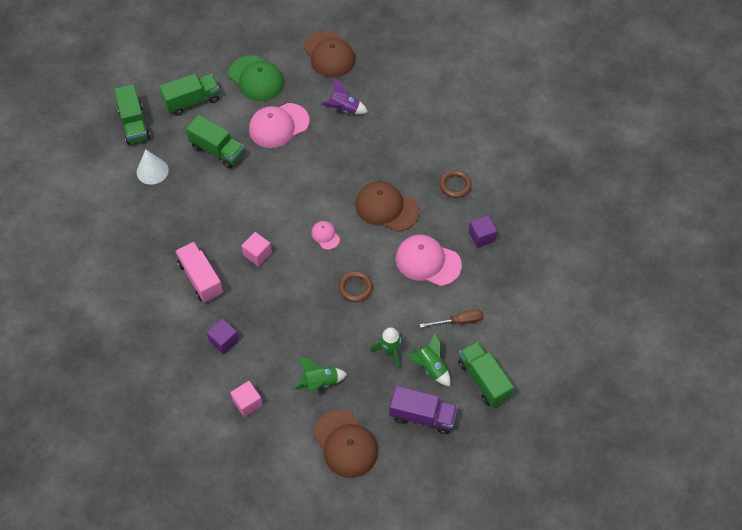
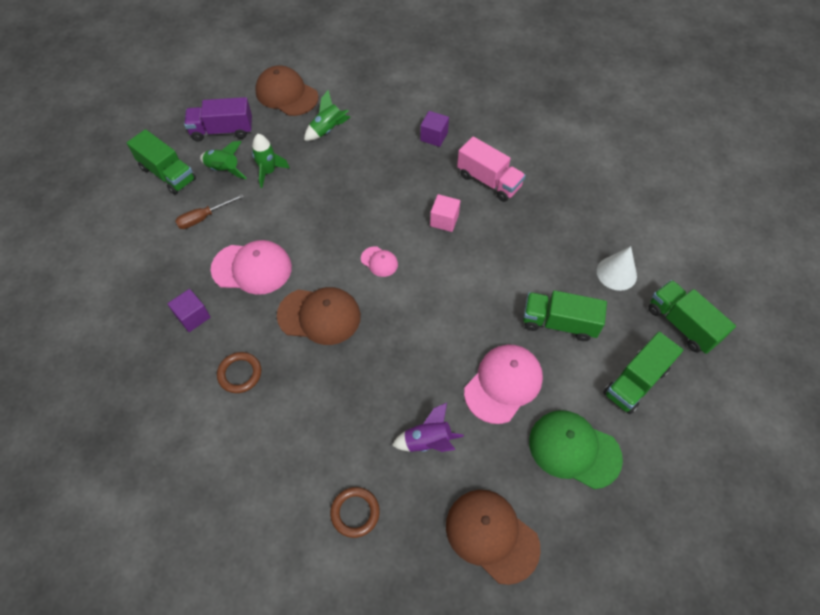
camera: 160 degrees right, 0 degrees up
pink cube [230,381,263,417] -> none
brown ring [338,271,373,302] -> brown ring moved to [330,487,380,538]

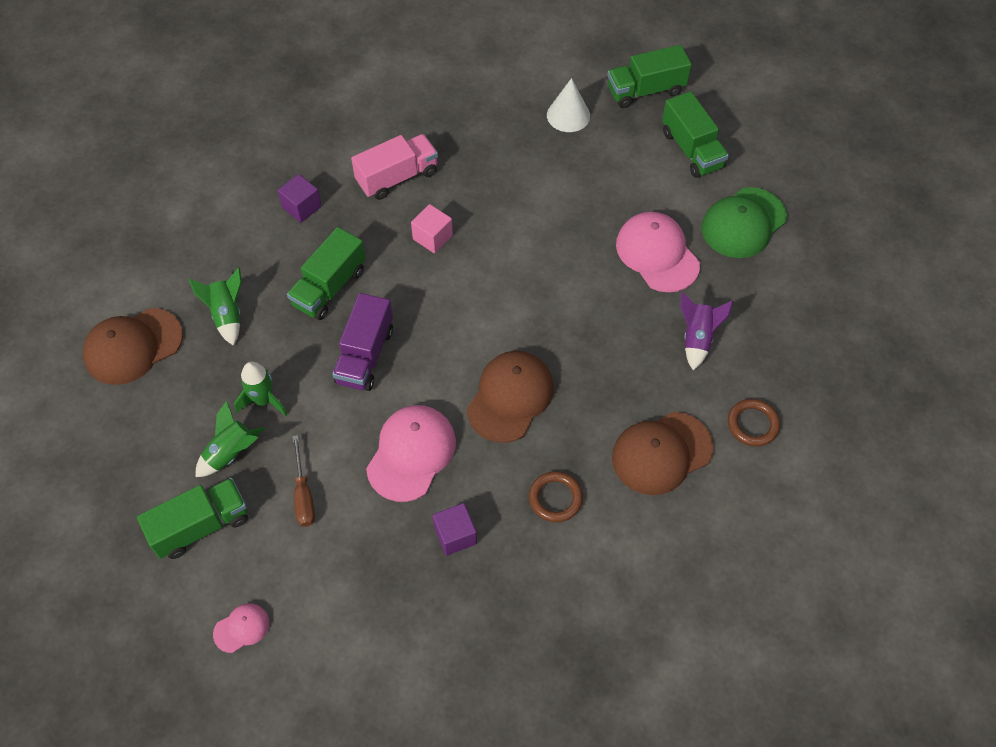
camera: 70 degrees left, 0 degrees up
purple truck [184,97,252,142] -> purple truck moved to [332,293,393,391]
pink cap [361,246,398,277] -> pink cap moved to [213,603,269,653]
brown cap [446,490,541,585] -> brown cap moved to [612,412,714,495]
green truck [523,290,607,341] -> green truck moved to [287,227,366,320]

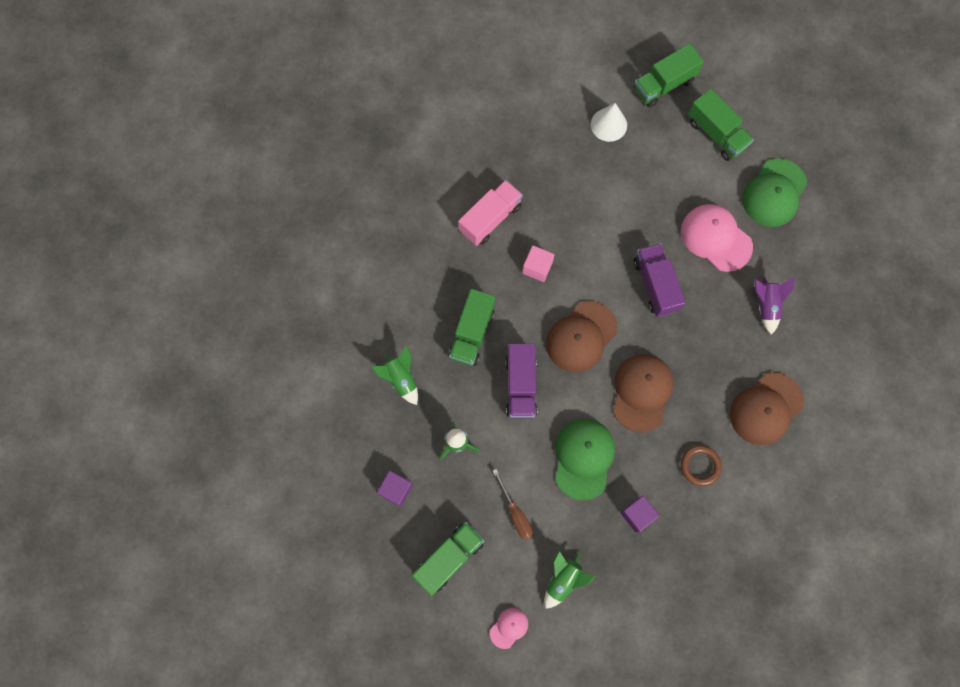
camera: 15 degrees left, 15 degrees up
brown cap [83,308,183,385] -> brown cap moved to [546,301,618,373]
green rocket [196,401,265,477] -> green rocket moved to [544,551,596,608]
purple cube [278,174,322,223] -> purple cube moved to [377,471,413,507]
pink cap [366,405,456,502] -> green cap [555,419,615,500]
brown ring [728,399,780,447] -> none
none -> purple truck [634,243,686,317]

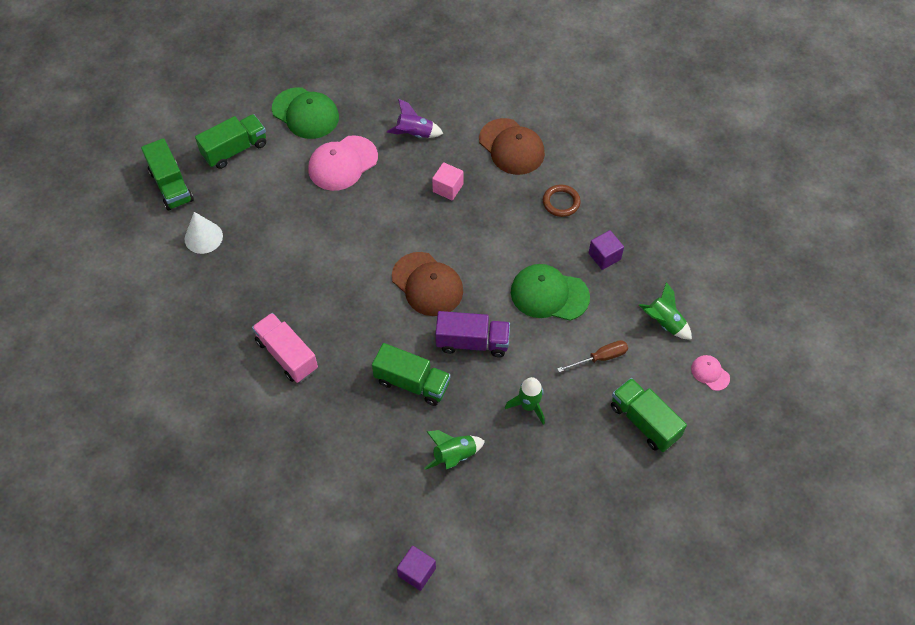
camera: 85 degrees left, 15 degrees down
purple cube [377,471,413,507] -> purple cube moved to [397,546,436,591]
pink cube [522,245,555,282] -> pink cube moved to [432,162,463,200]
brown cap [613,354,674,433] -> none
purple truck [634,243,686,317] -> none

